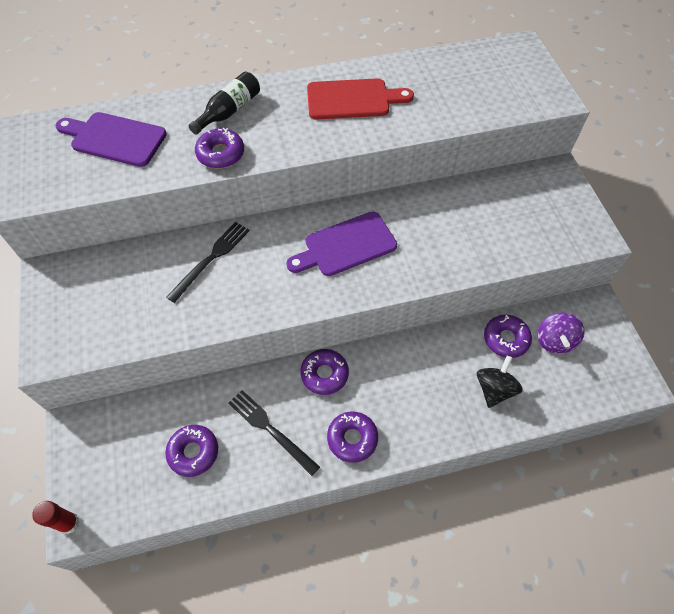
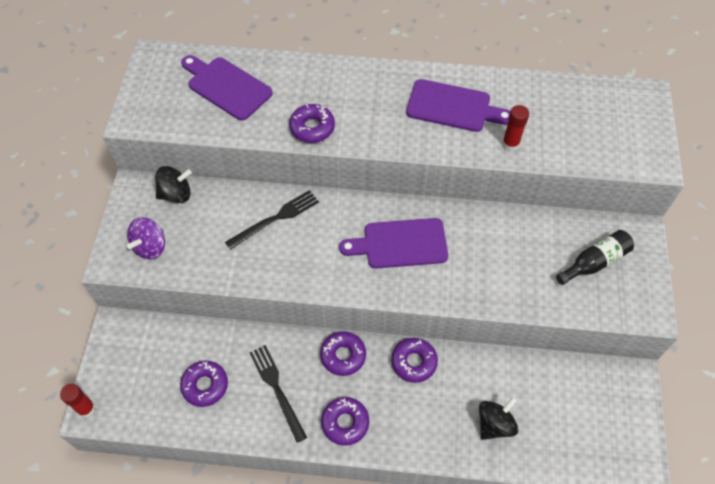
camera: 20 degrees right, 0 degrees up
black bottle [188,72,260,135] -> black bottle moved to [556,230,634,285]
red cutting board [307,78,414,120] -> purple cutting board [406,79,510,132]
purple donut [484,315,532,358] -> purple donut moved to [391,338,438,383]
purple spinning top [537,313,585,354] -> purple spinning top moved to [127,217,165,260]
none -> black spinning top [155,166,192,203]
none -> red glue stick [502,105,529,151]

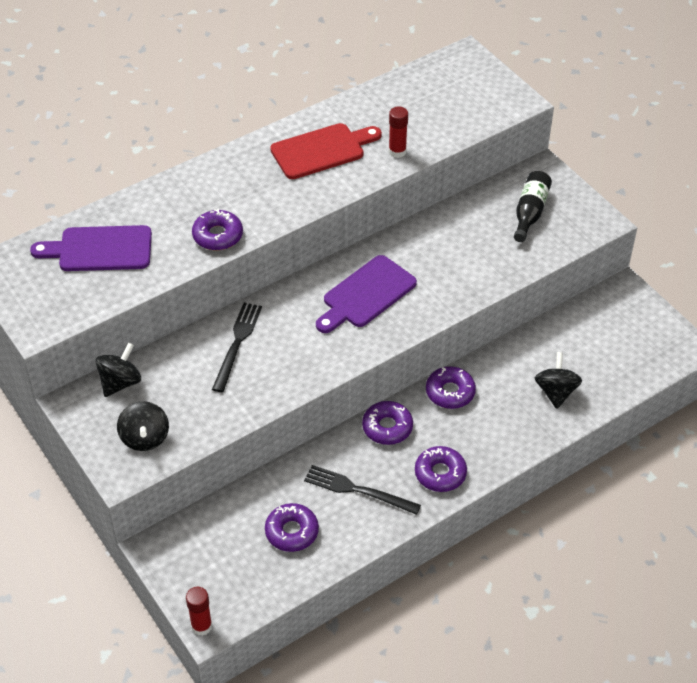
camera: 40 degrees left, 10 degrees down
purple spinning top [127,217,165,260] -> black spinning top [117,401,169,451]
purple cutting board [406,79,510,132] -> red cutting board [270,123,382,179]

